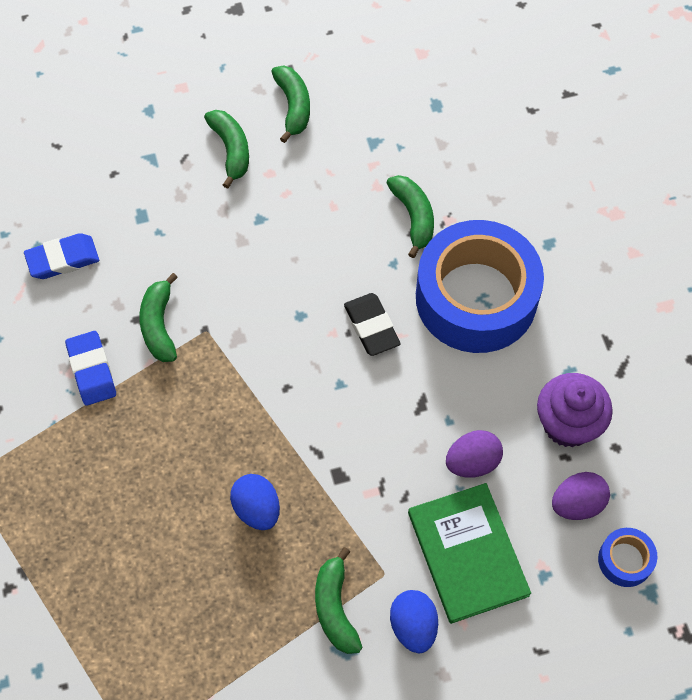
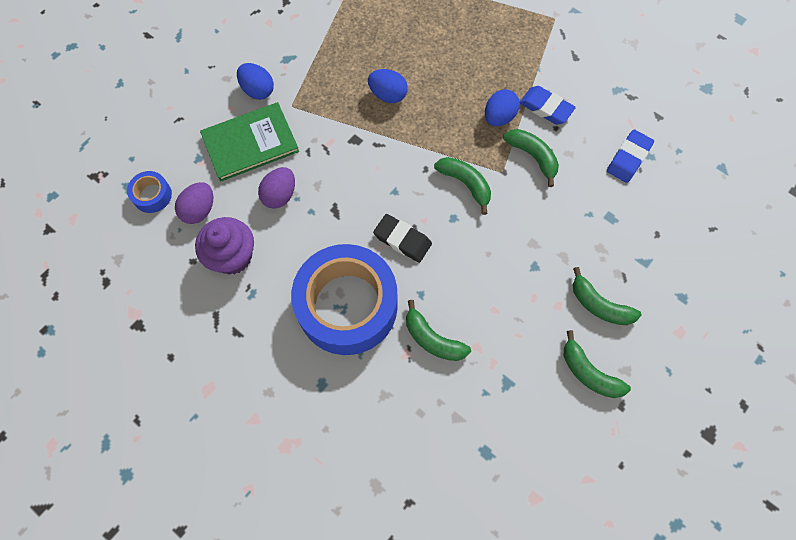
camera: 145 degrees right, 5 degrees up
green banana [315,547,362,654] -> green banana moved to [434,157,491,215]
green book [408,483,531,624] -> green book turned 60 degrees counterclockwise [200,102,299,182]
none -> blue egg [485,89,520,126]

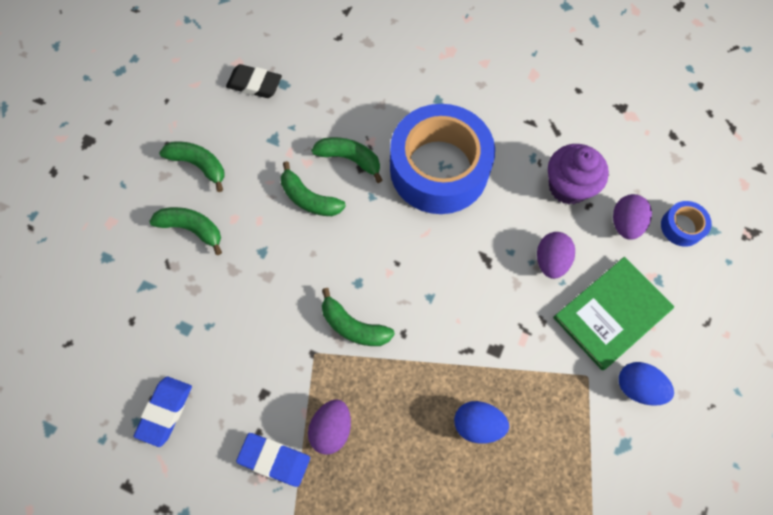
camera: 165 degrees right, 0 degrees up
black eraser [373,214,432,263] -> black eraser moved to [226,64,282,98]
blue egg [485,89,520,126] -> purple egg [308,399,351,455]
green banana [503,129,559,187] -> green banana moved to [281,161,346,216]

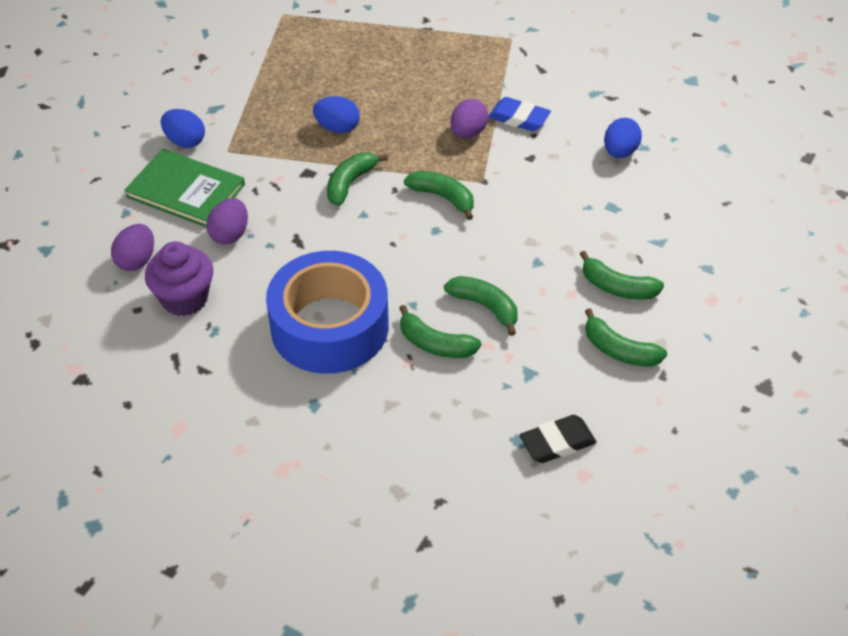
camera: 175 degrees left, 20 degrees down
blue eraser [134,377,192,447] -> blue egg [604,118,642,158]
black eraser [226,64,282,98] -> black eraser turned 45 degrees counterclockwise [520,415,597,463]
green book [553,257,674,370] -> green book turned 60 degrees clockwise [124,149,245,228]
blue tape [661,201,712,247] -> none
none -> green banana [327,152,388,206]

